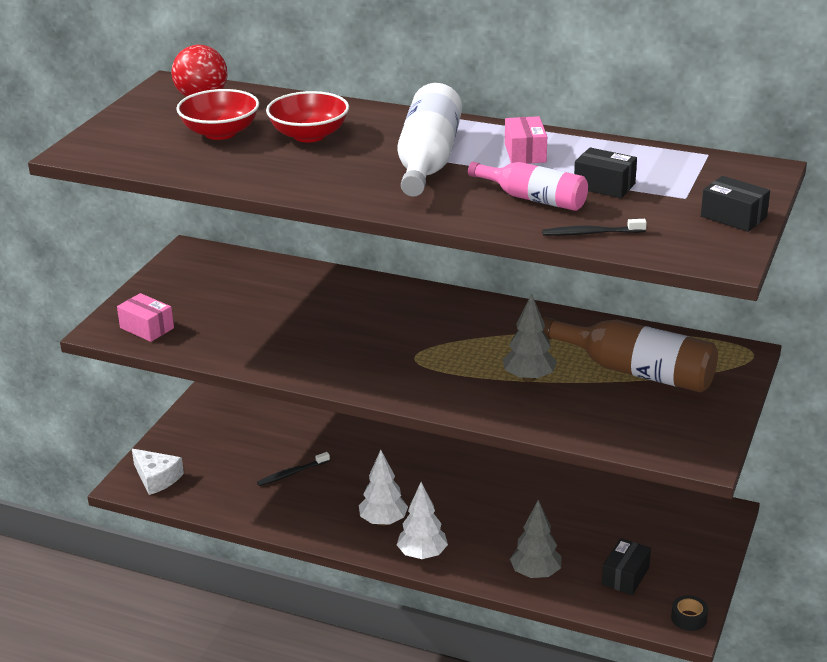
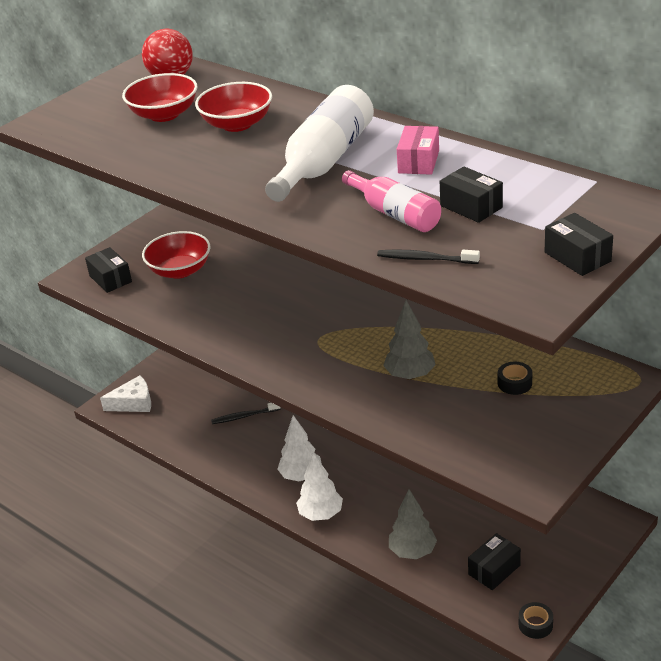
camera: 20 degrees right, 5 degrees up
pink box [117,293,174,342] -> black box [85,247,132,293]
white cheese [132,449,184,495] -> white cheese turned 75 degrees counterclockwise [100,375,151,412]
brown bottle [543,317,718,392] -> black tape [498,362,532,395]
none -> red bowl [142,231,211,279]

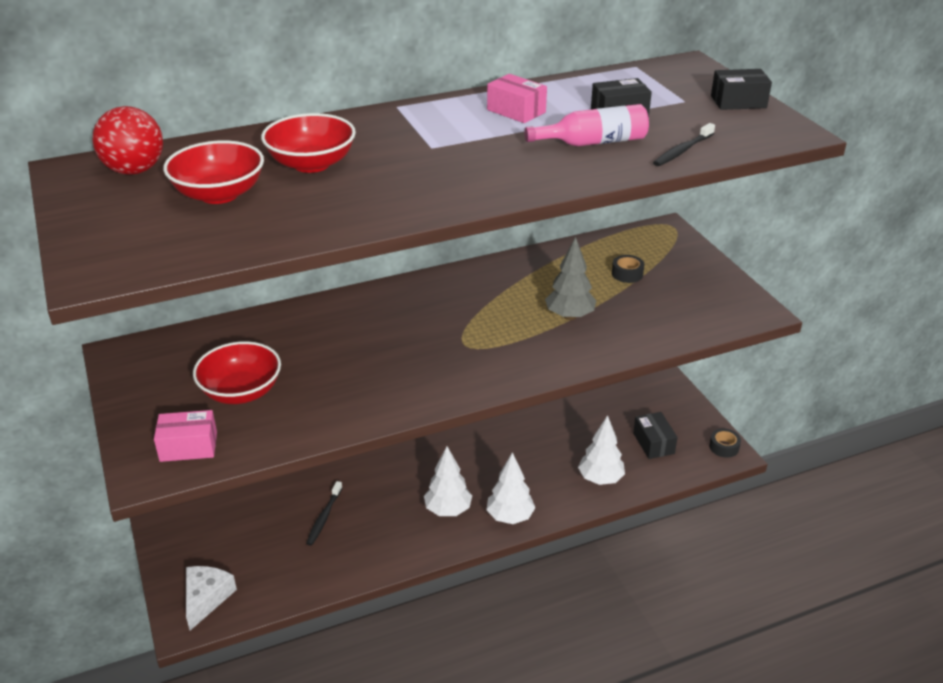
camera: 65 degrees left, 0 degrees up
black box [85,247,132,293] -> pink box [154,410,217,462]
white bottle [265,85,374,202] -> none
grey tree [389,489,437,559] -> white tree [578,415,625,485]

